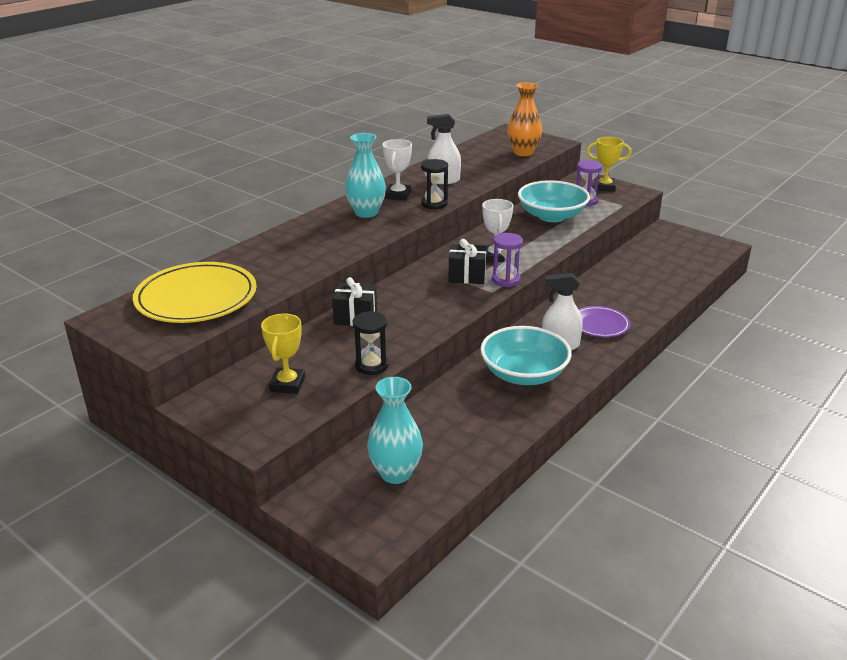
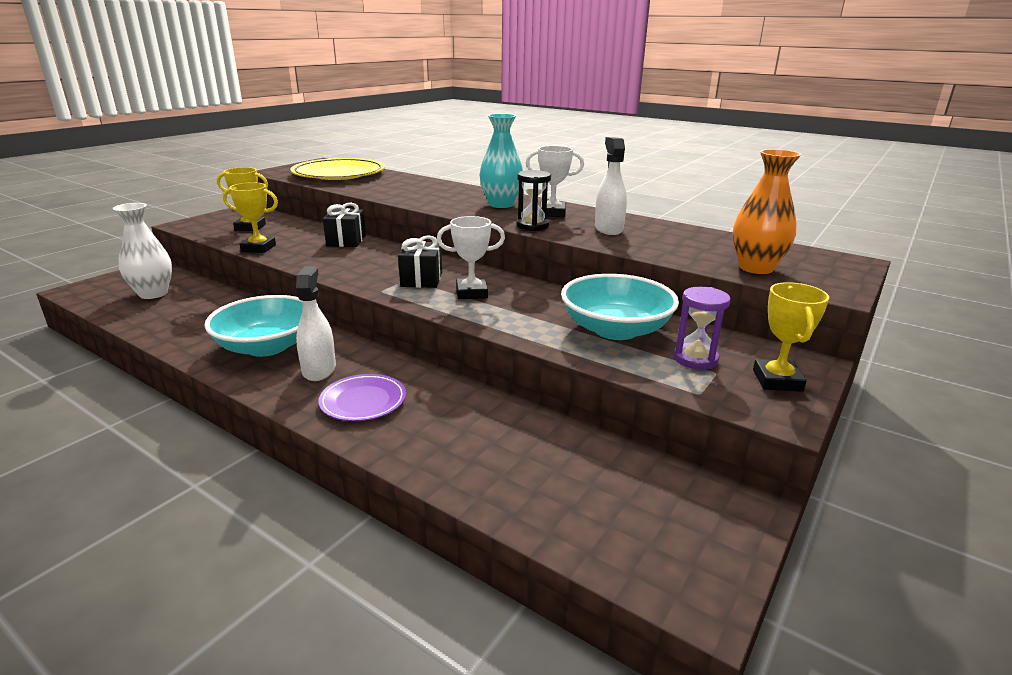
camera: 85 degrees right, 5 degrees down
black hourglass [353,311,389,375] -> yellow trophy [223,182,278,253]
turquoise vase [367,377,423,484] -> white vase [113,203,172,299]
purple hourglass [492,233,523,287] -> none

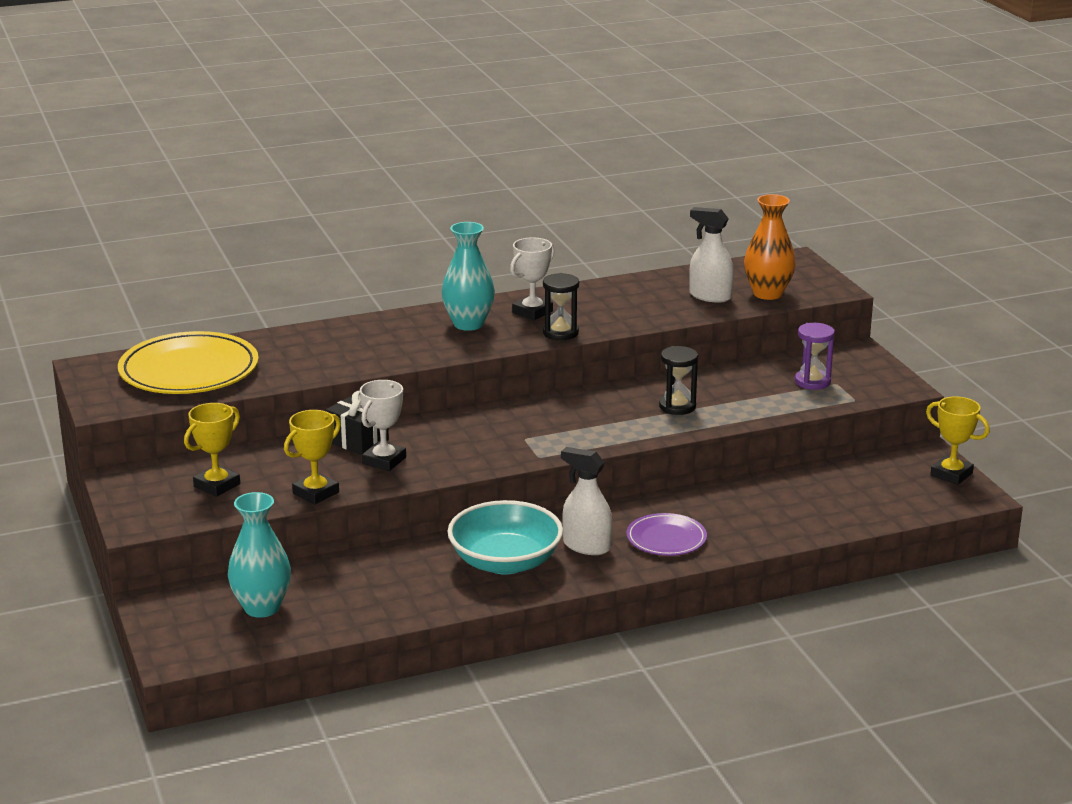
camera: 55 degrees left, 0 degrees up
white vase [113,203,172,299] -> turquoise vase [228,492,291,618]
black gift [398,235,442,288] -> none
white trophy [437,216,505,299] -> white trophy moved to [360,380,406,471]
turquoise bowl [561,274,679,340] -> none
white spray bottle [595,137,627,235] -> white spray bottle moved to [689,207,734,303]
yellow trophy [753,282,829,392] -> yellow trophy moved to [926,396,990,485]
none -> black hourglass [659,346,698,415]

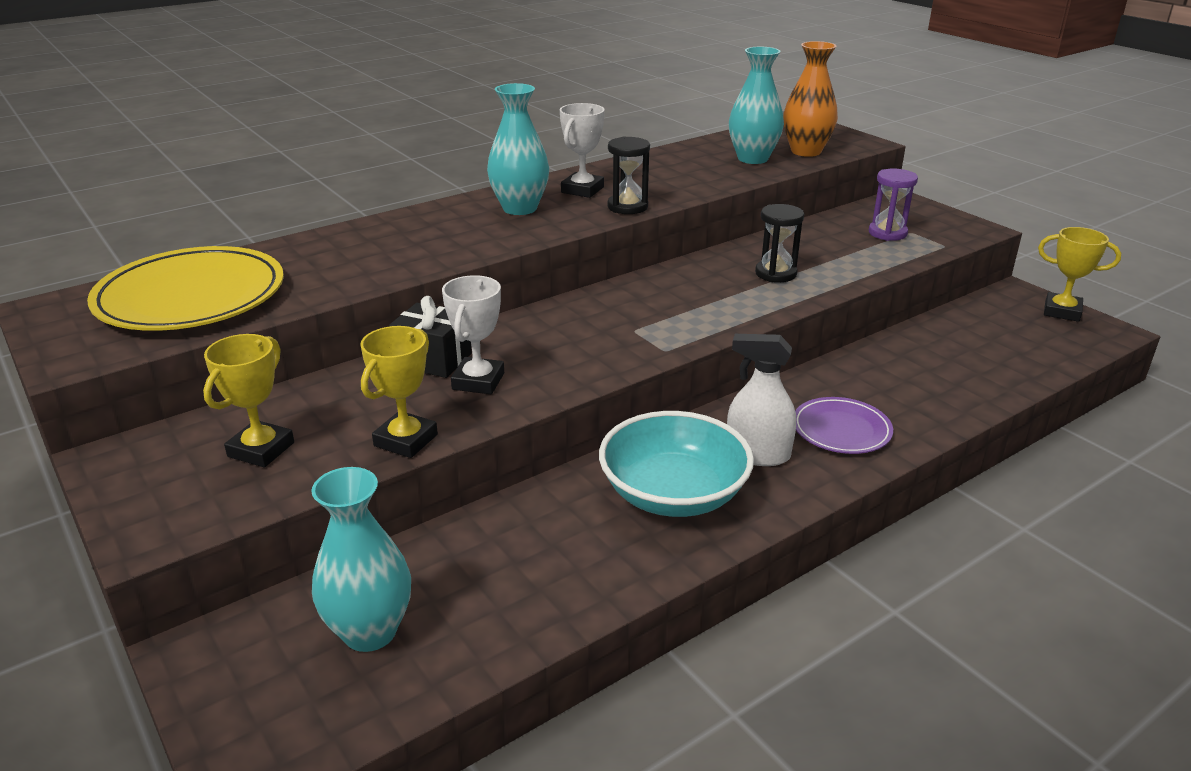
camera: 15 degrees left, 5 degrees up
white spray bottle [689,207,734,303] -> turquoise vase [729,47,784,164]

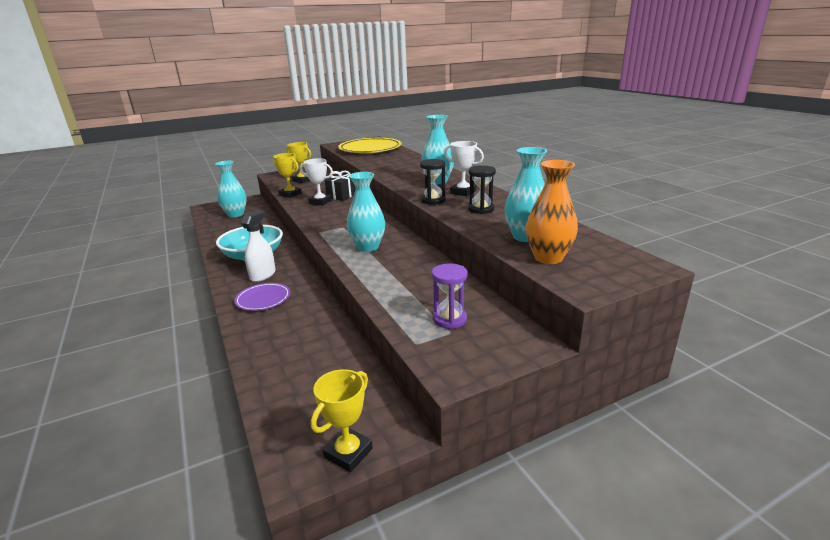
camera: 100 degrees right, 5 degrees down
black hourglass [755,204,804,282] -> black hourglass moved to [468,166,496,214]
none -> turquoise vase [347,172,385,252]

